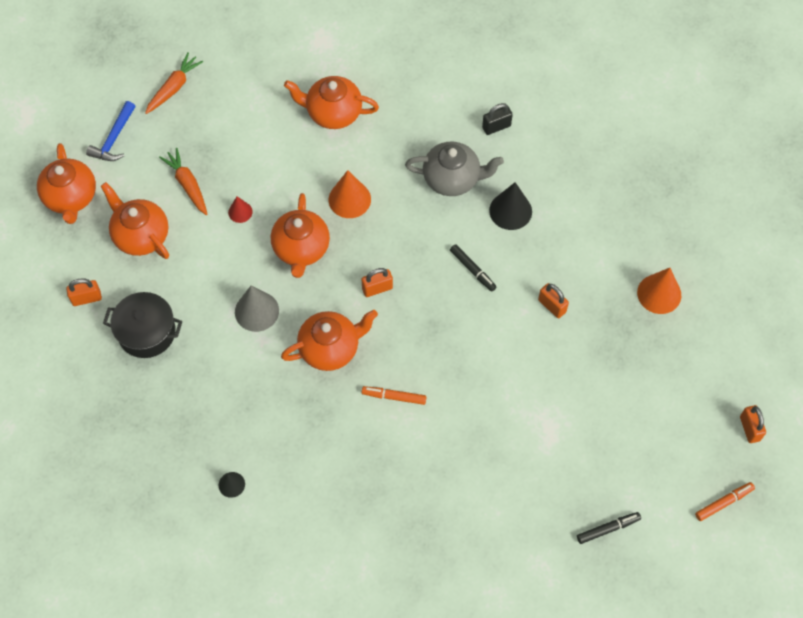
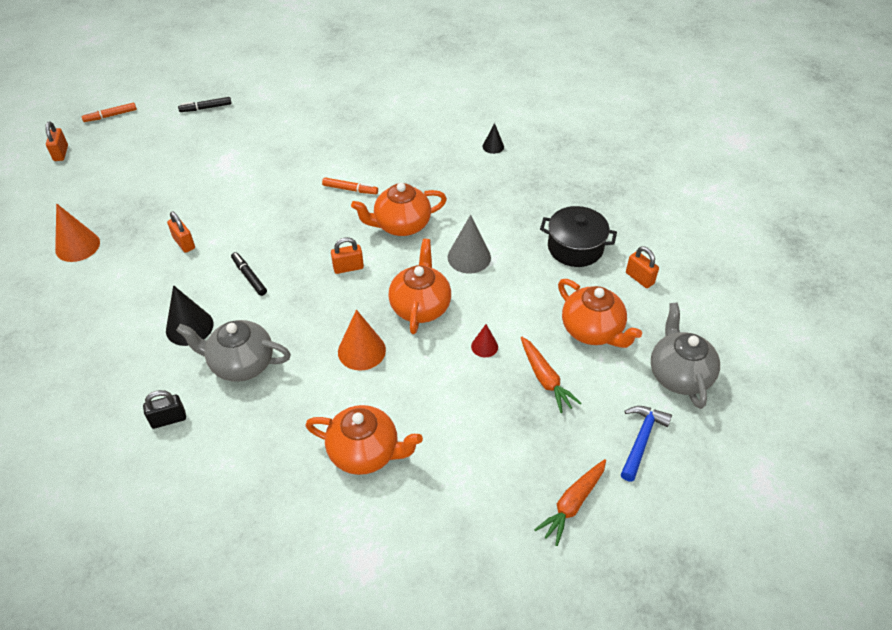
camera: 175 degrees left, 15 degrees down
orange teapot [37,143,96,224] -> grey teapot [651,303,720,409]
orange padlock [66,278,102,306] -> orange padlock turned 60 degrees clockwise [626,246,659,288]

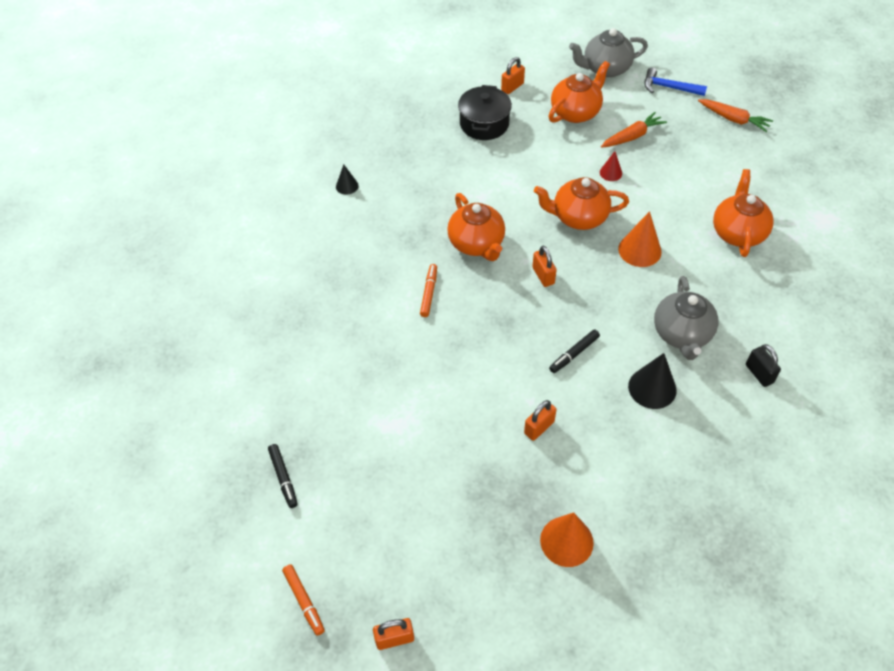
camera: 95 degrees left, 5 degrees up
grey cone [448,215,491,274] -> none

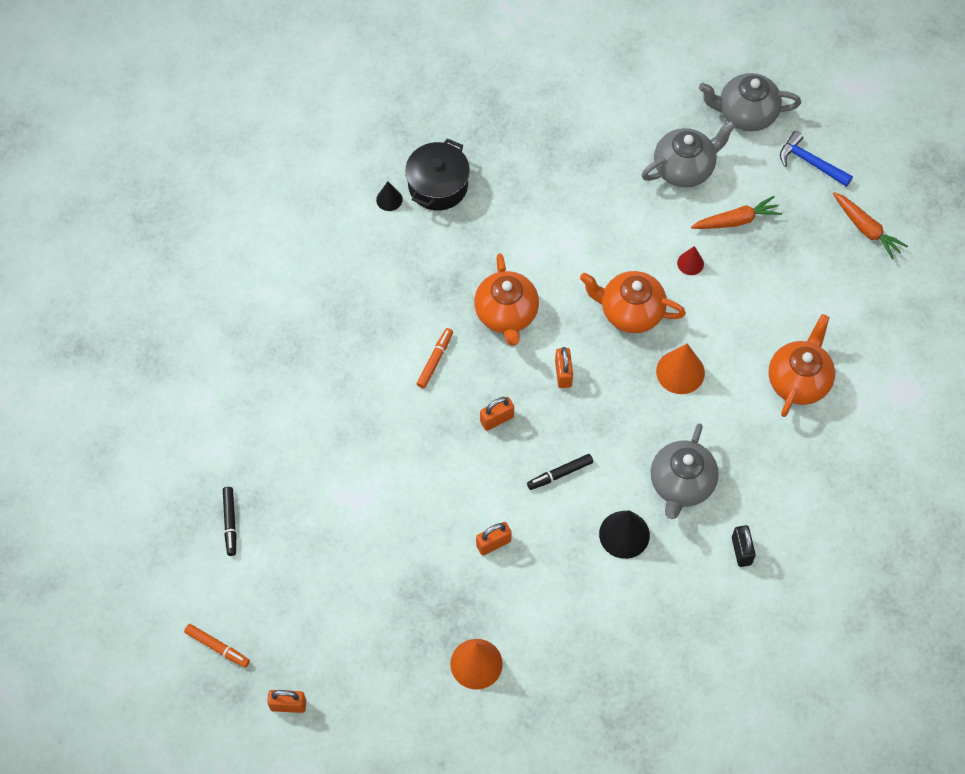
camera: 15 degrees right, 10 degrees up
orange marker [282,564,325,636] -> orange marker turned 45 degrees counterclockwise [184,624,250,668]
black pot [458,85,512,140] -> black pot moved to [405,138,470,211]
orange padlock [501,57,525,94] -> orange padlock moved to [480,397,514,431]
orange teapot [549,61,610,123] -> grey teapot [641,120,736,187]

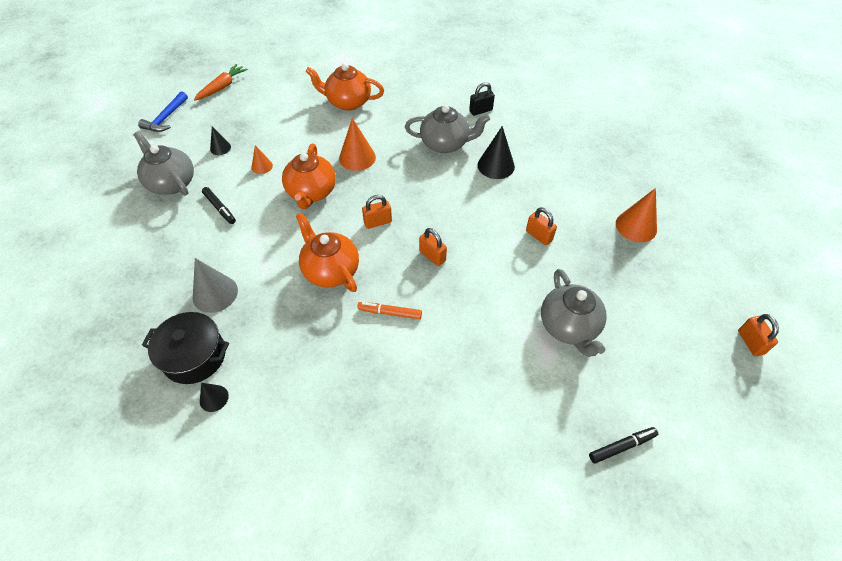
camera: 105 degrees left, 10 degrees down
orange marker [184,624,250,668] -> none
orange teapot [474,253,539,346] -> orange teapot turned 105 degrees counterclockwise [296,213,359,292]
black marker [527,454,593,490] -> black marker moved to [202,187,236,224]
red cone [677,246,704,275] -> orange cone [252,145,273,174]
orange carrot [691,196,782,229] -> black cone [210,127,231,155]
grey teapot [699,73,801,131] -> grey teapot moved to [541,269,607,357]
none -> grey cone [193,258,238,313]

